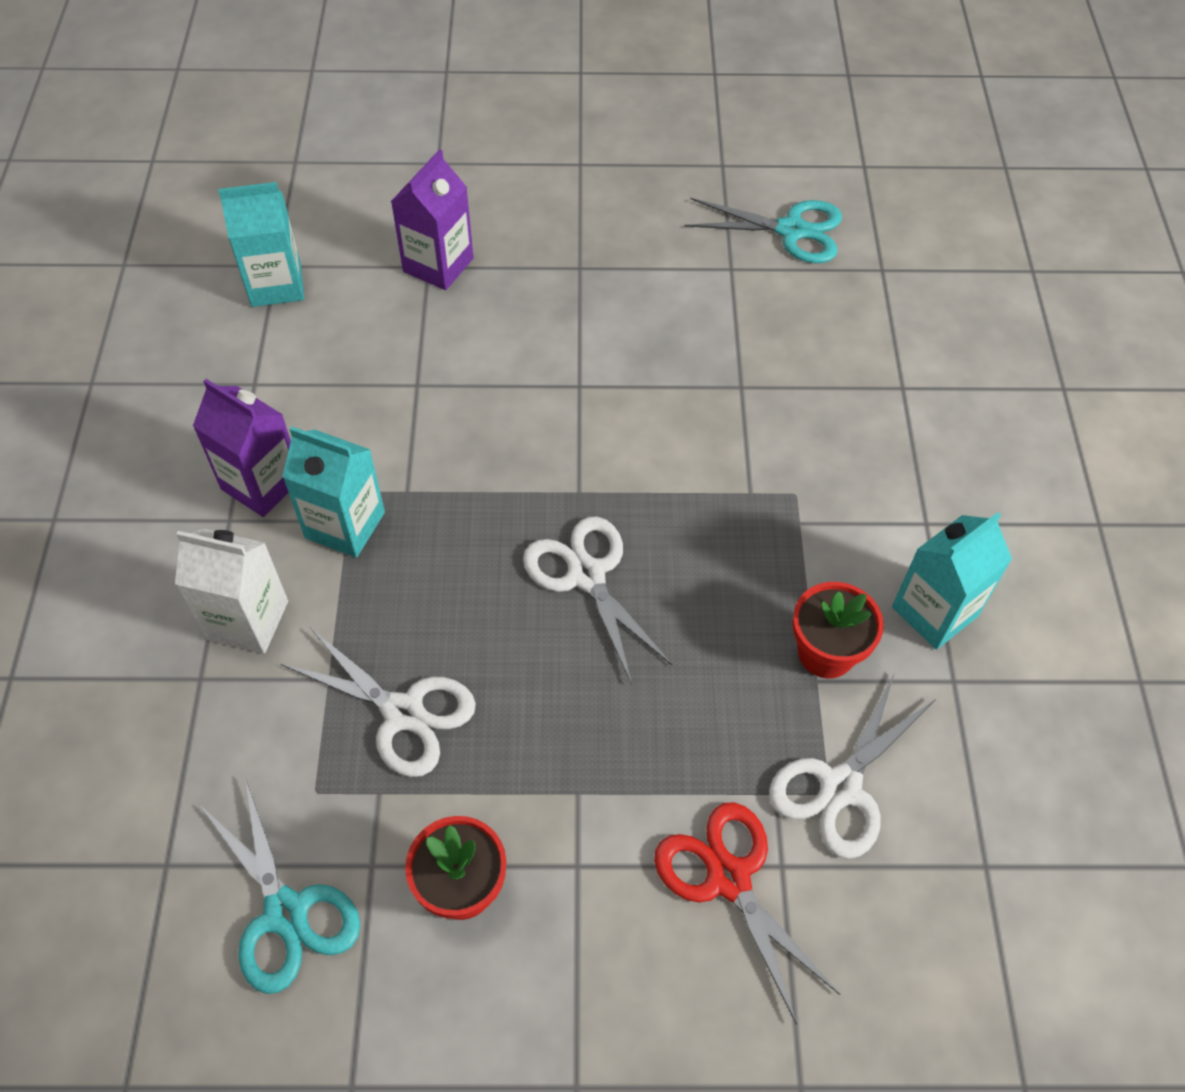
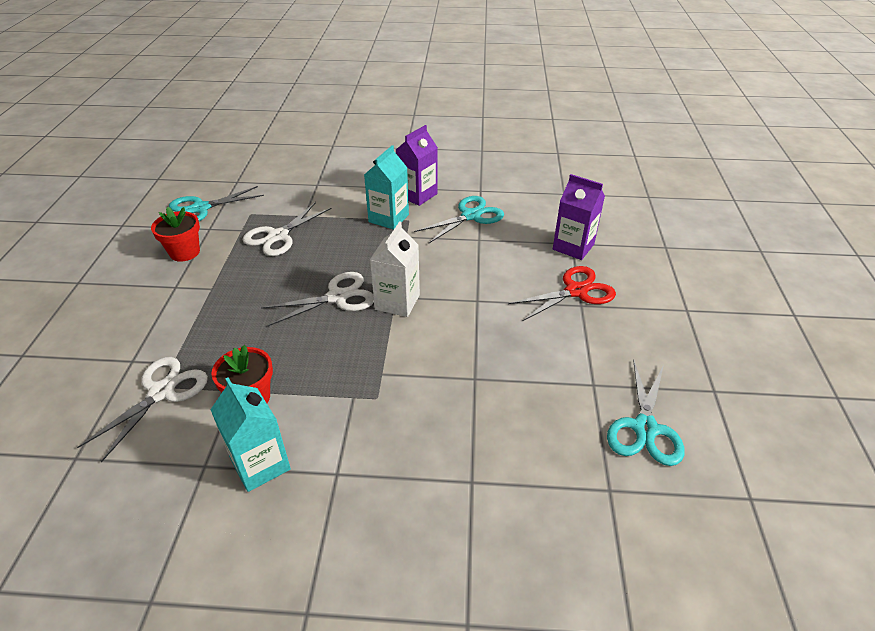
camera: 95 degrees right, 15 degrees down
white carton [175,528,288,654] -> white carton moved to [370,221,420,317]
turquoise carton [218,182,304,307] -> none
red scissors [654,802,840,1024] -> red scissors moved to [508,266,616,321]
white scissors [769,673,936,859] -> white scissors turned 75 degrees clockwise [77,357,208,463]
none -> turquoise scissors [414,196,504,243]

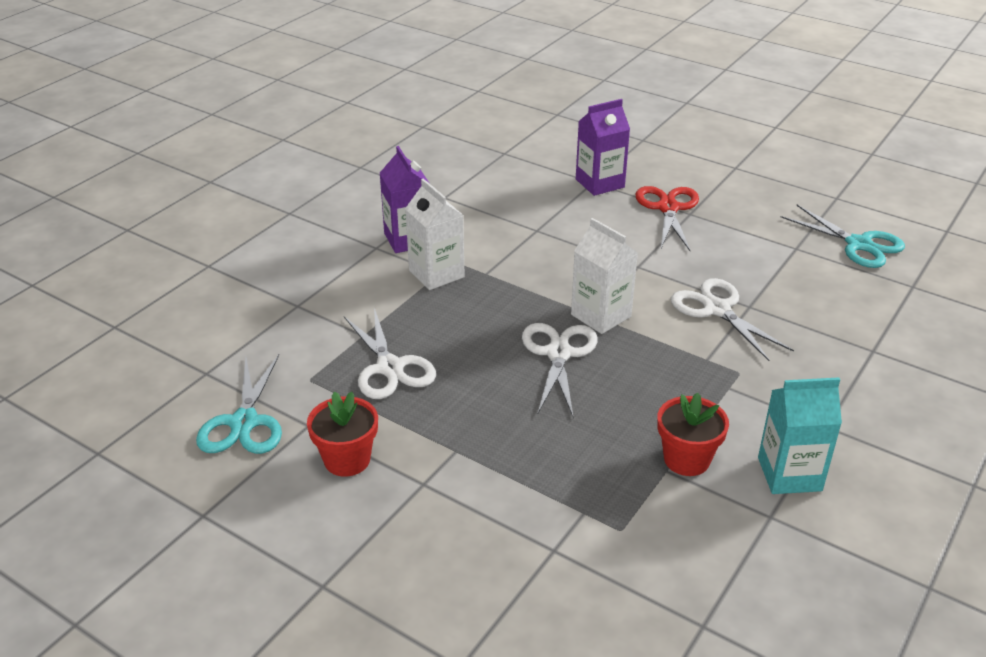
camera: 60 degrees left, 5 degrees down
white scissors [77,357,208,463] -> white scissors moved to [671,278,794,361]
turquoise carton [364,145,409,230] -> white carton [405,178,465,290]
turquoise scissors [414,196,504,243] -> none

